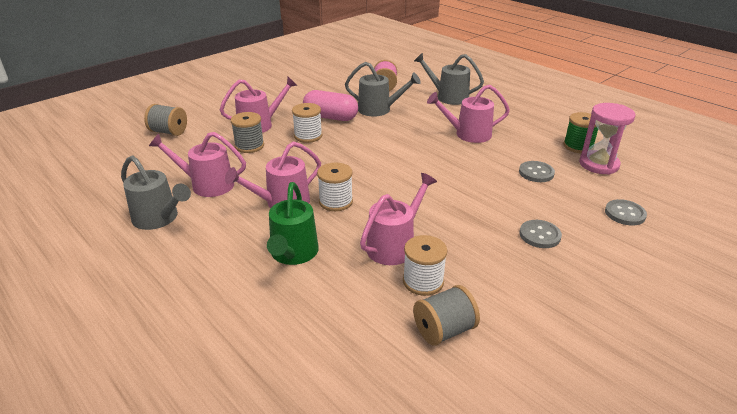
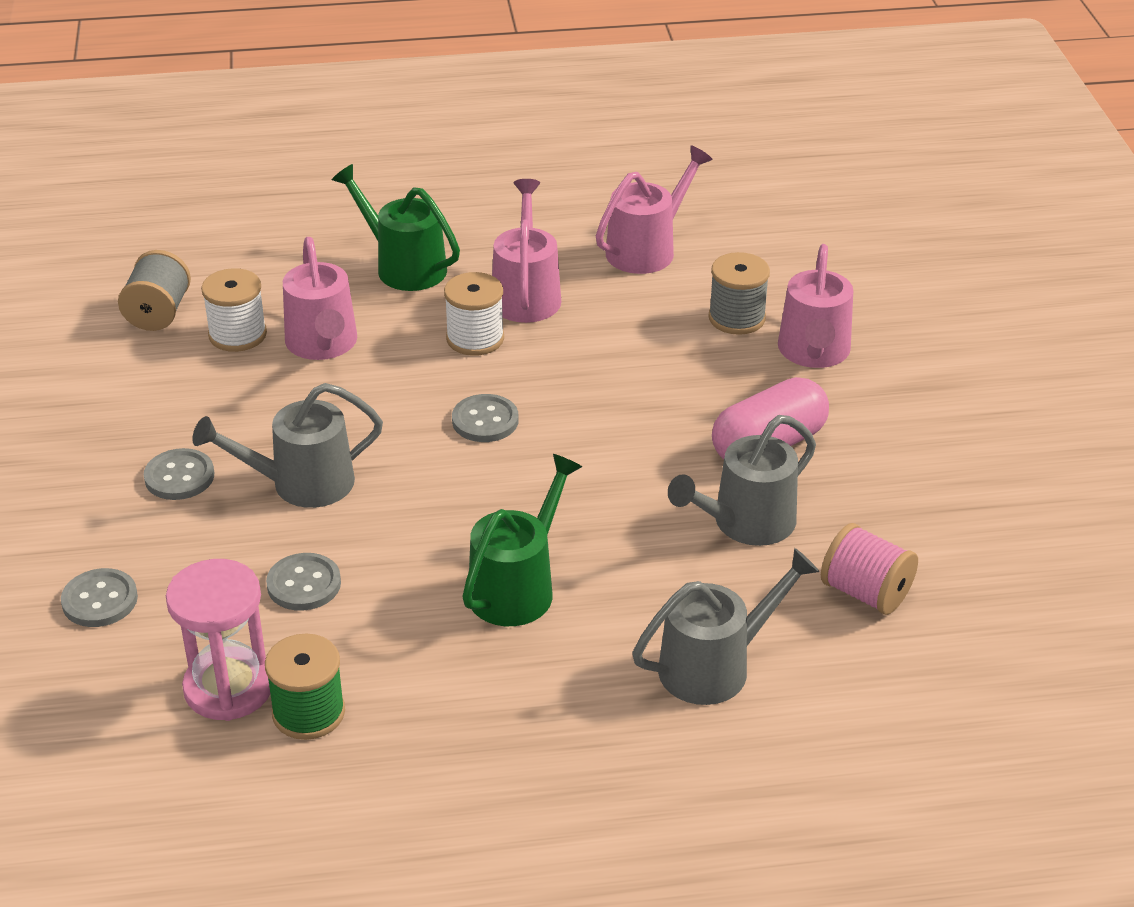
camera: 125 degrees right, 5 degrees up
grey watering can [121,155,191,230] -> grey watering can moved to [192,383,383,508]
grey spool [144,104,187,136] -> none
white spool [292,103,322,143] -> none
pink watering can [427,85,510,143] -> green watering can [462,454,582,626]
none -> grey button [452,394,518,442]

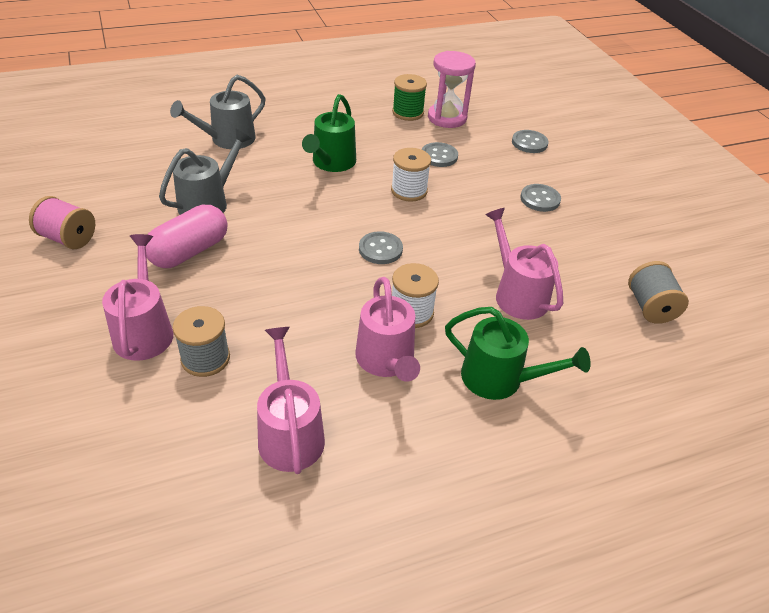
camera: 165 degrees right, 5 degrees up
grey watering can [192,383,383,508] -> none
white spool [201,268,267,352] -> white spool moved to [391,148,431,202]
pink watering can [596,146,713,274] -> pink watering can turned 135 degrees clockwise [257,327,325,474]
pink spool [821,523,918,615] -> pink spool moved to [29,196,95,249]

